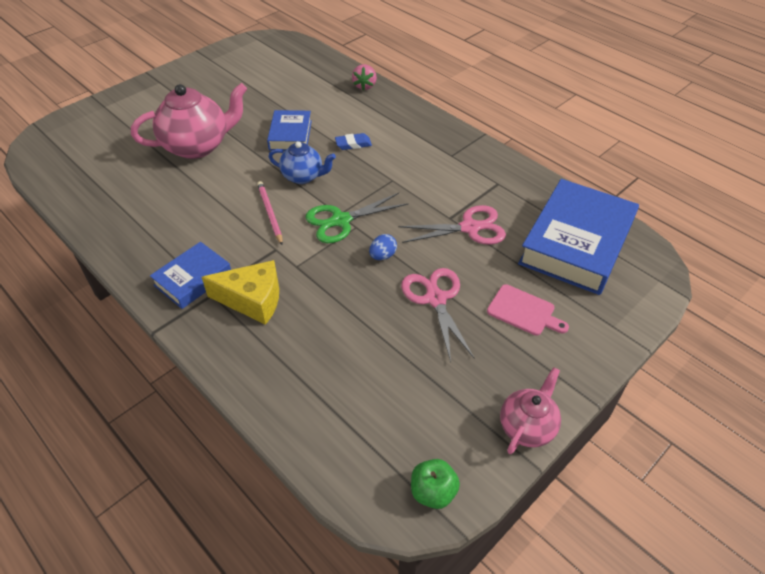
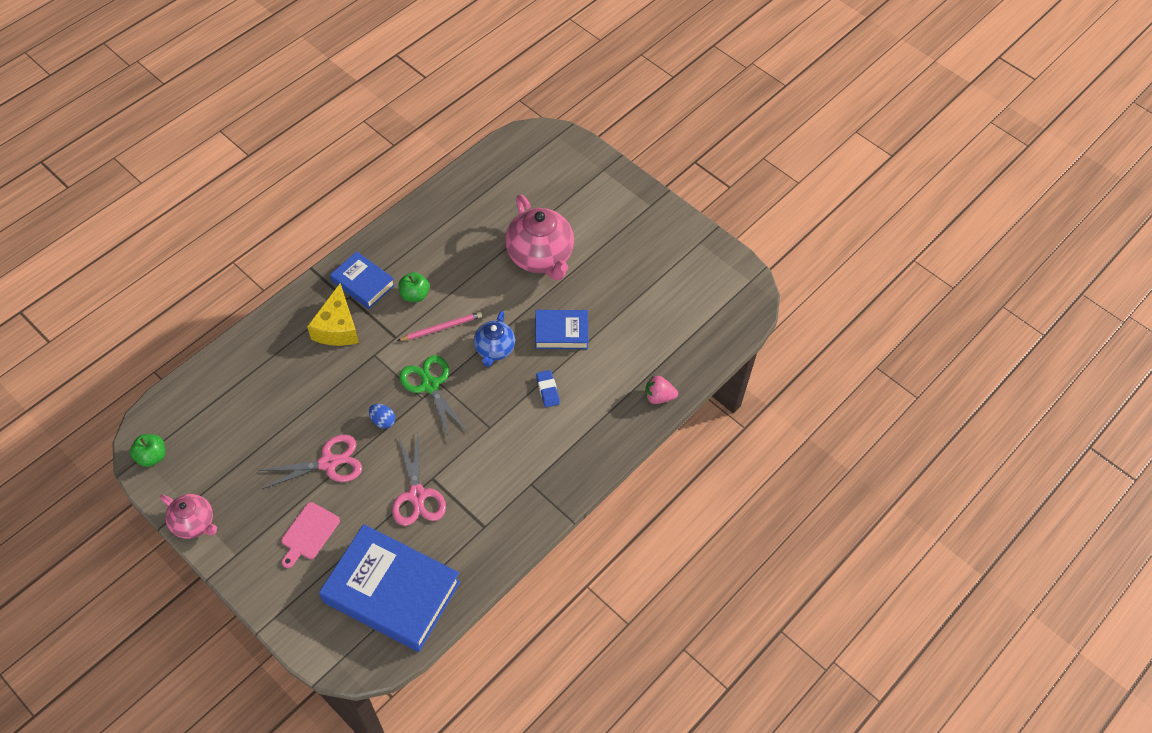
camera: 85 degrees right, 10 degrees up
none -> green apple [398,272,430,302]

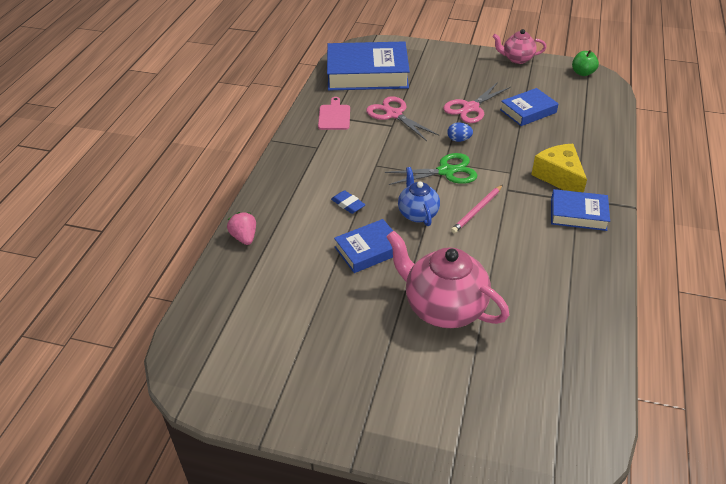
camera: 155 degrees right, 15 degrees down
pink cutting board [281,502,340,568] -> pink cutting board moved to [318,97,350,130]
green apple [398,272,430,302] -> none
green scissors [399,355,468,439] -> green scissors turned 45 degrees counterclockwise [385,153,477,185]
pink strawberry [645,375,678,404] -> pink strawberry turned 90 degrees counterclockwise [227,212,256,245]
none -> blue book [500,88,559,126]

